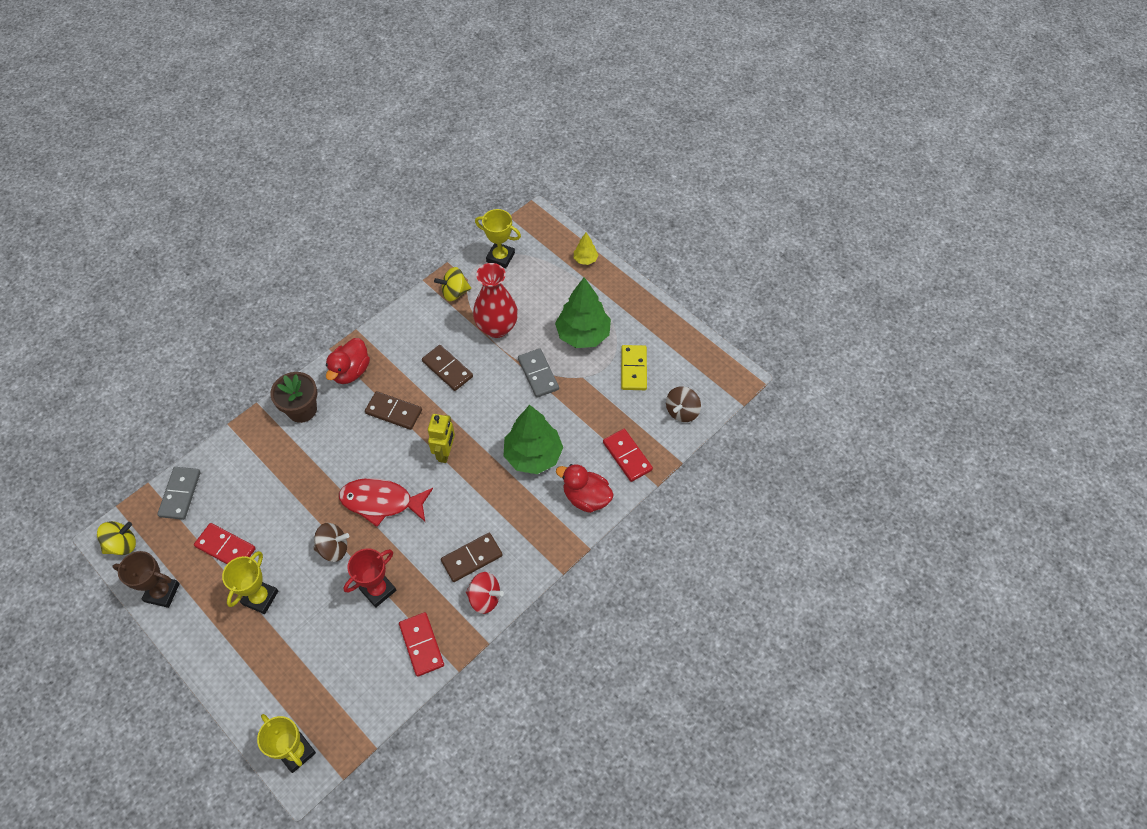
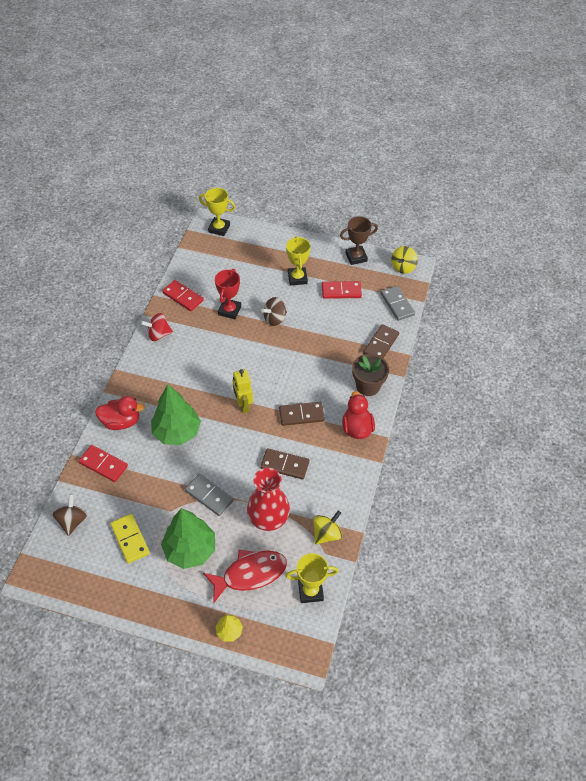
camera: 150 degrees right, 5 degrees down
red fish [339,478,433,527] -> red fish moved to [203,550,287,604]
brown domino [441,533,503,582] -> brown domino moved to [363,324,399,358]

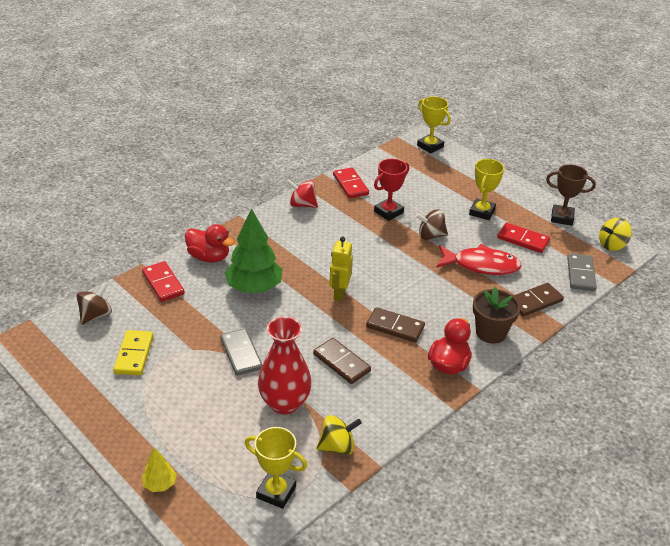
camera: 30 degrees right, 15 degrees down
green tree [161,508,215,569] -> none
red fish [203,550,287,604] -> red fish moved to [436,244,522,275]

